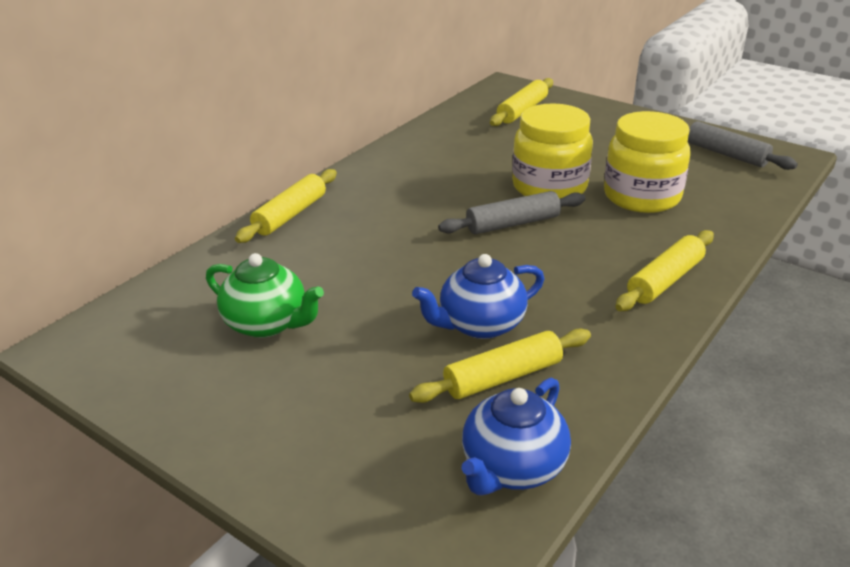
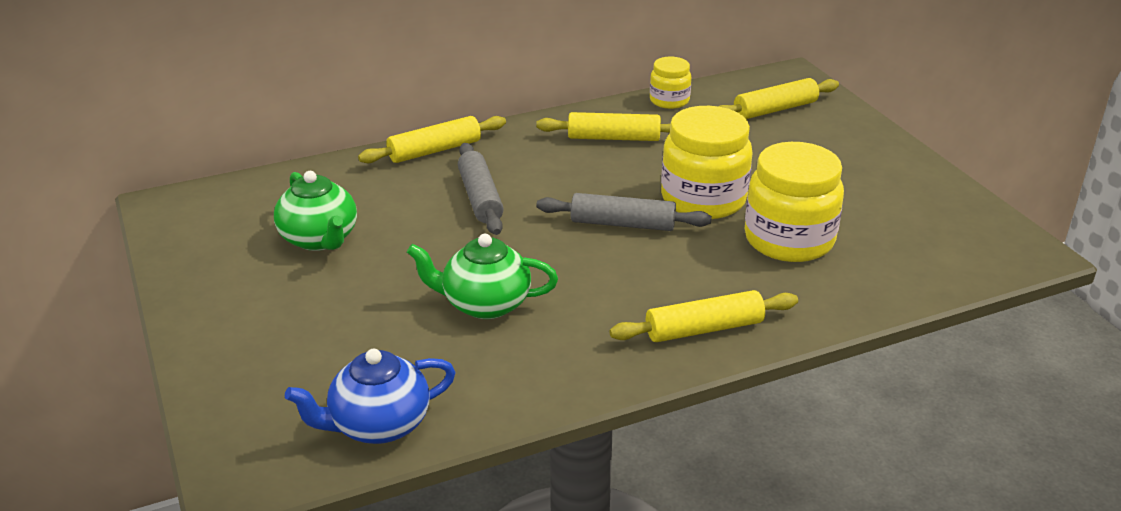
camera: 30 degrees right, 0 degrees up
yellow rolling pin [409,328,591,403] -> yellow rolling pin moved to [536,112,670,141]
blue teapot [412,254,544,339] -> green teapot [407,234,558,319]
grey rolling pin [688,121,798,170] -> grey rolling pin moved to [458,143,504,235]
none -> yellow jar [650,57,691,109]

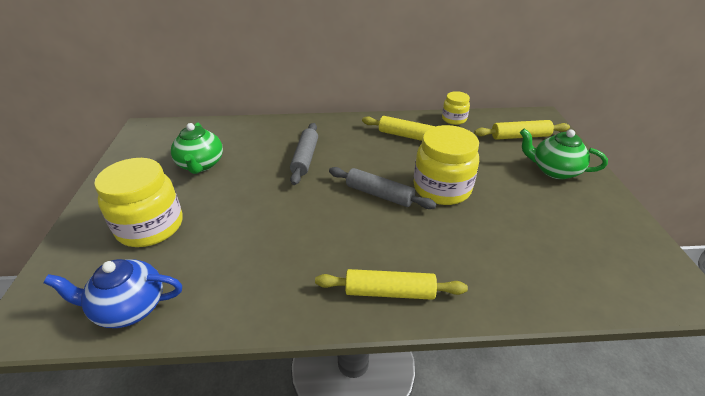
camera: 20 degrees right, 5 degrees up
yellow rolling pin [358,116,506,163] -> none
green teapot [407,234,558,319] -> green teapot moved to [520,129,608,179]
yellow jar [745,142,844,262] -> yellow jar moved to [94,158,182,247]

